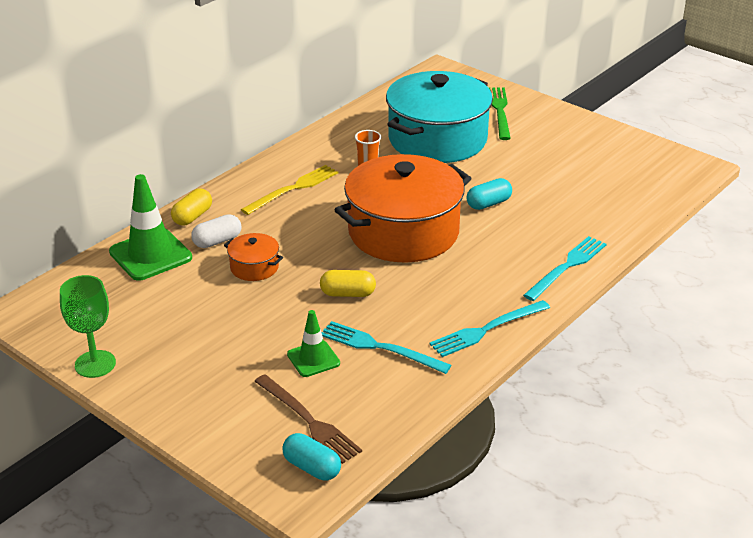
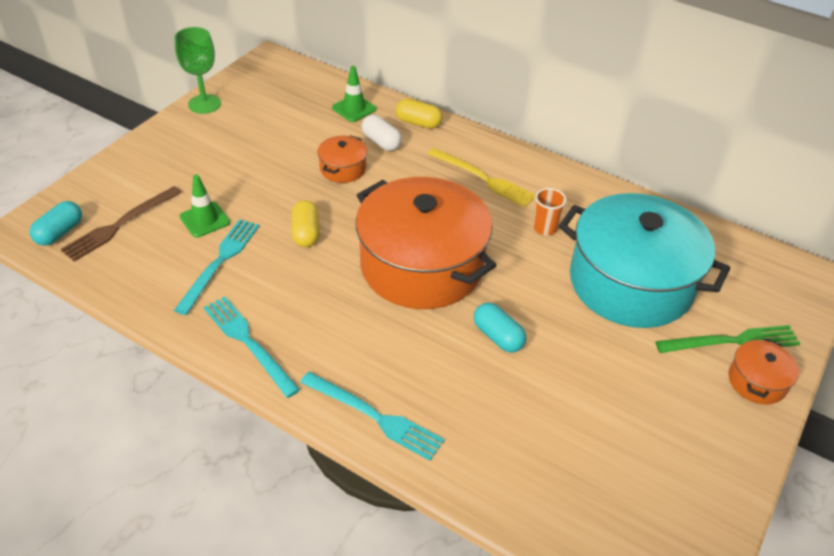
camera: 80 degrees right, 10 degrees up
green traffic cone [109,174,192,281] -> green traffic cone [332,66,376,122], size x0.59
none -> orange pot [729,339,799,404]

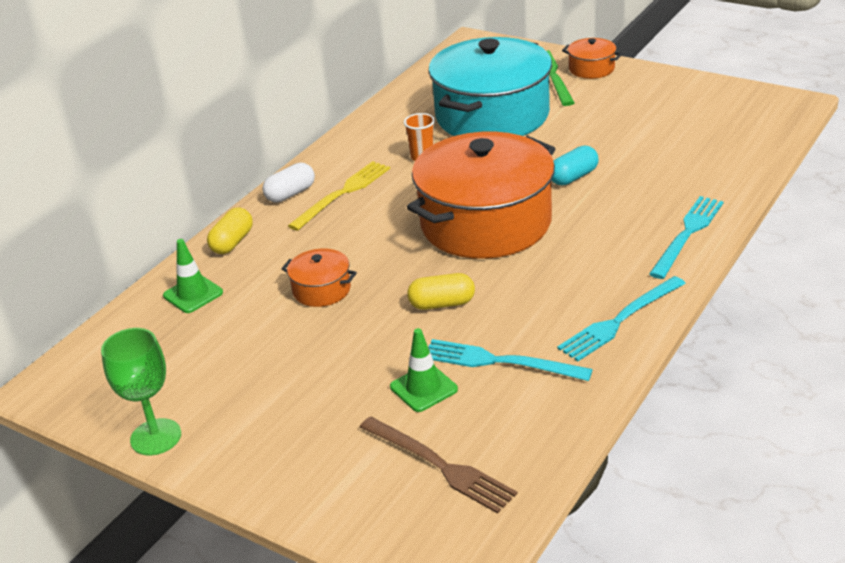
camera: 85 degrees left, 10 degrees down
turquoise capsule [30,201,82,246] -> none
white capsule [361,115,402,151] -> white capsule moved to [262,163,315,202]

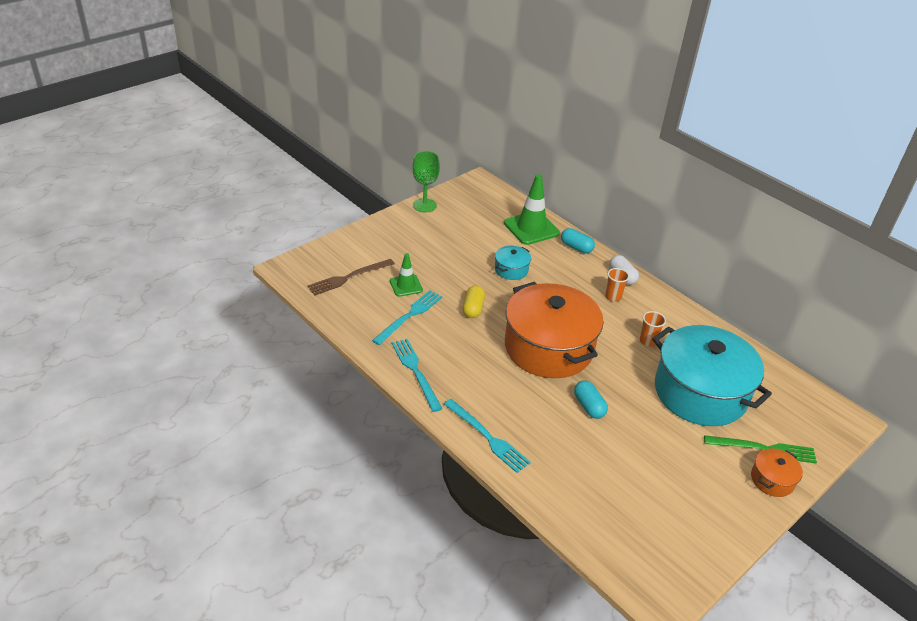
camera: 100 degrees right, 5 degrees up
green traffic cone [163,239,223,313] -> green traffic cone [504,174,560,245], size x1.71
yellow capsule [207,208,253,254] -> turquoise capsule [561,228,595,253]
orange pot [281,248,357,307] -> turquoise pot [495,246,531,280]
yellow fork [288,161,390,231] -> orange cup [605,268,629,302]

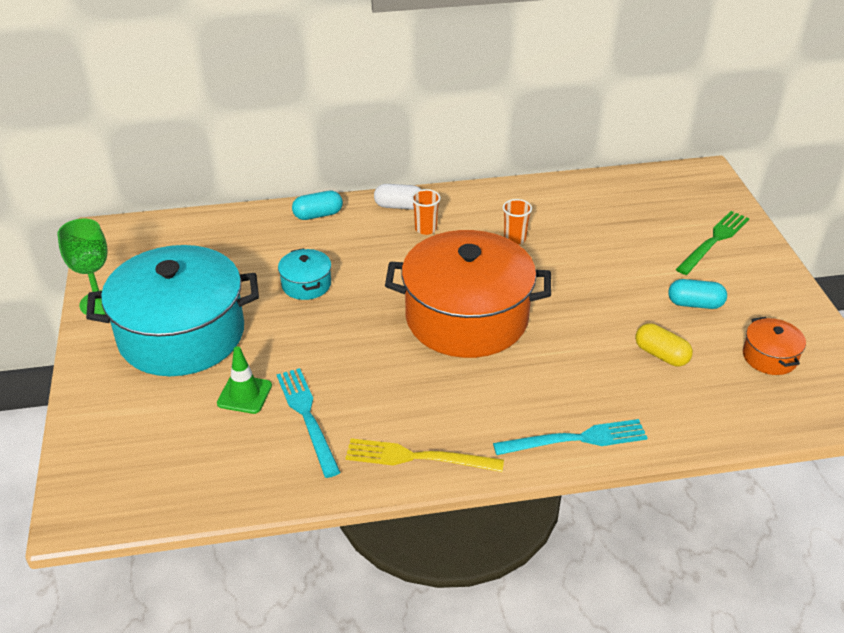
camera: 55 degrees left, 0 degrees up
brown fork [308,259,395,296] -> none
turquoise fork [392,339,443,412] -> yellow fork [345,438,504,472]
yellow capsule [463,285,485,318] -> yellow capsule moved to [635,323,693,367]
green traffic cone [504,174,560,245] -> none
turquoise capsule [574,381,608,419] -> turquoise capsule moved to [668,279,727,309]
turquoise pot [652,325,772,426] -> turquoise pot moved to [86,245,259,376]
orange pot [751,448,803,497] -> orange pot moved to [743,317,806,375]

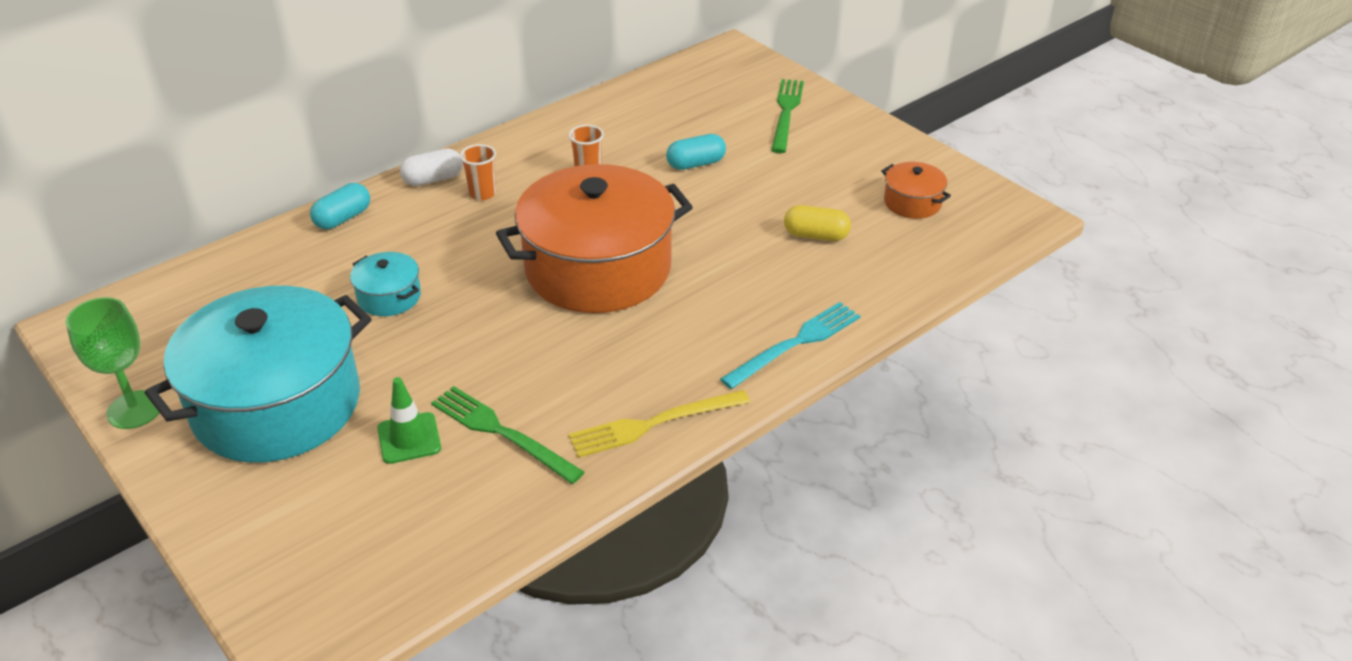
camera: 30 degrees left, 0 degrees up
turquoise fork [277,368,341,478] -> green fork [431,386,585,484]
turquoise capsule [668,279,727,309] -> turquoise capsule moved to [666,134,726,170]

